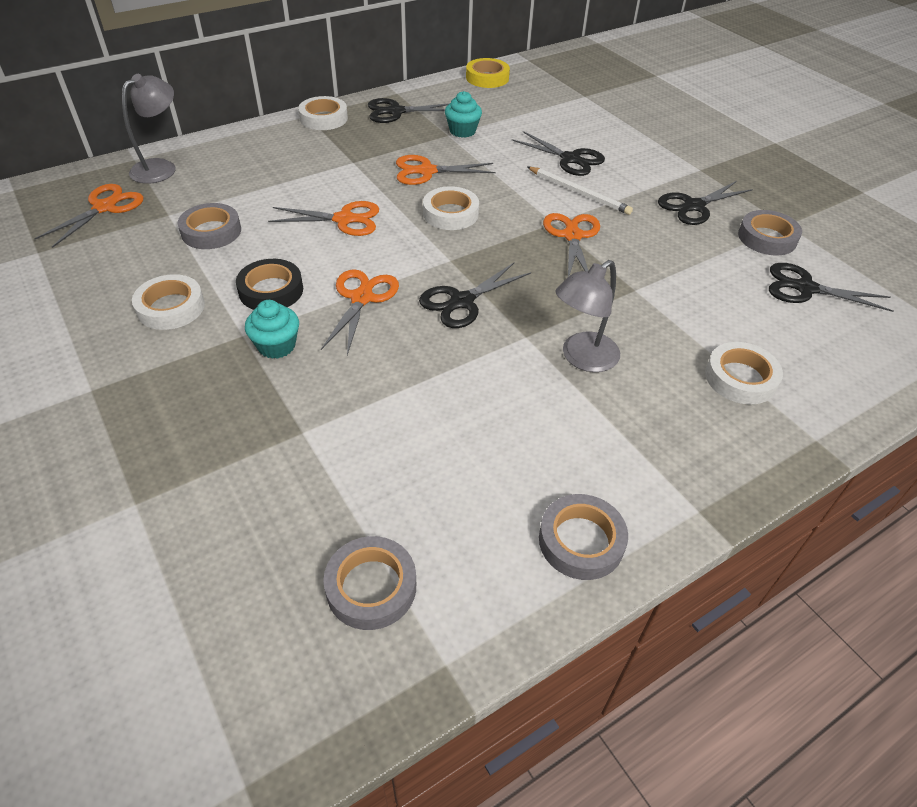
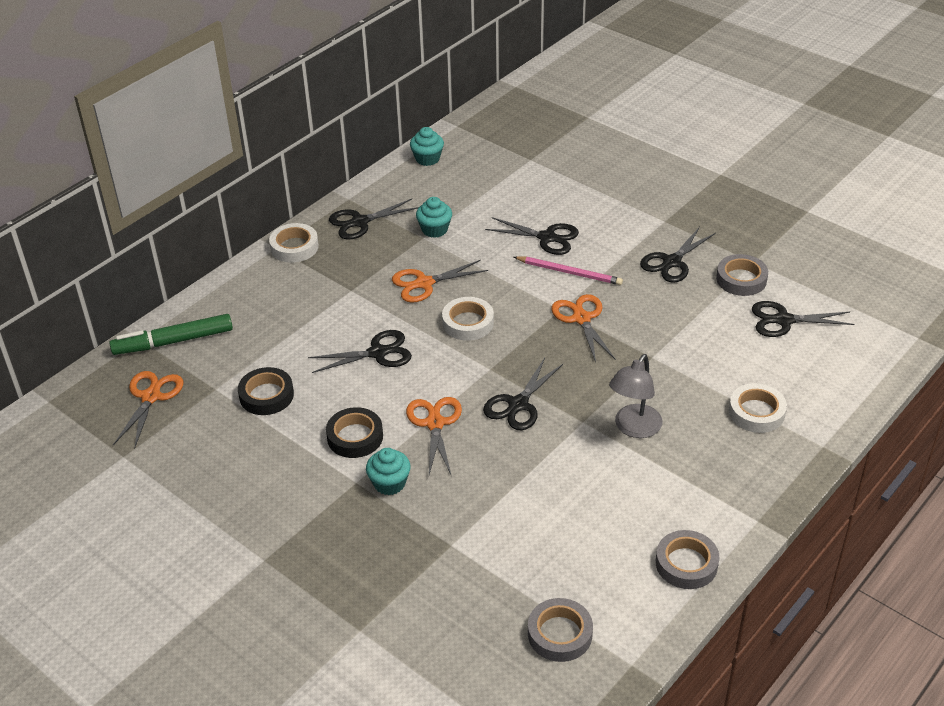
camera: 15 degrees left, 5 degrees down
grey lamp [122,74,176,184] -> green marker [109,314,233,355]
white tape [132,274,205,330] -> none
grey tape [178,203,241,249] -> black tape [238,367,294,415]
orange scissors [268,201,379,236] -> black scissors [308,330,412,373]
yellow tape [466,58,510,88] -> turquoise cupcake [410,127,444,166]
white pencil [527,167,633,215] -> pink pencil [514,256,623,285]

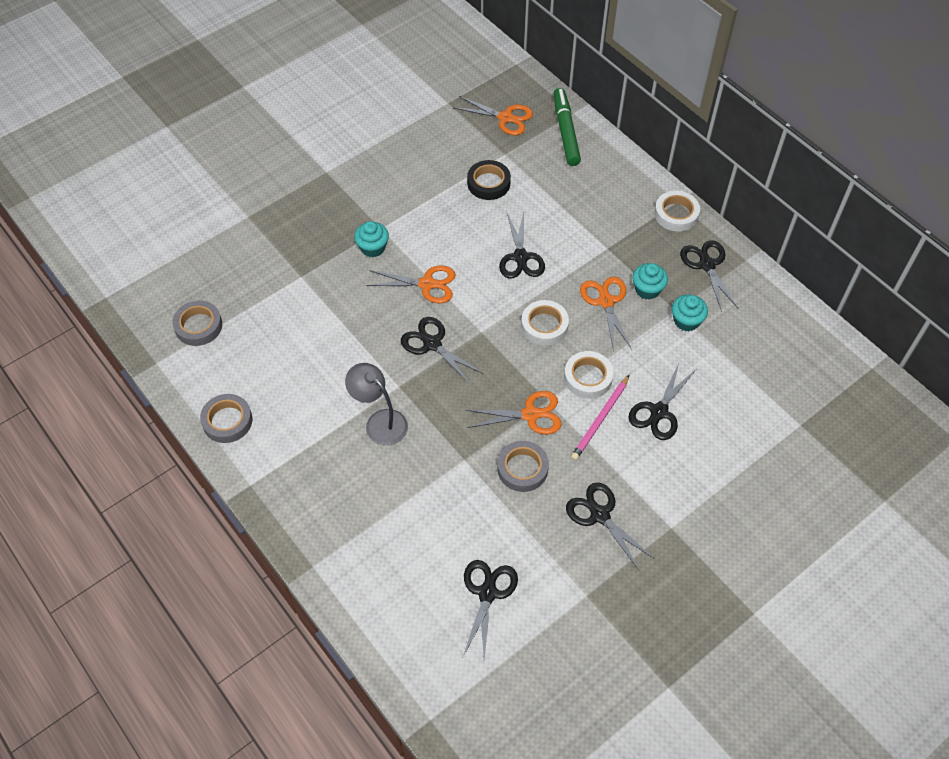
camera: 100 degrees right, 15 degrees up
black tape [326,407,383,458] -> none
turquoise cupcake [410,127,444,166] -> turquoise cupcake moved to [632,263,668,300]
grey tape [716,254,768,296] -> grey tape moved to [497,441,549,492]
white tape [729,383,787,433] -> white tape moved to [564,351,614,399]

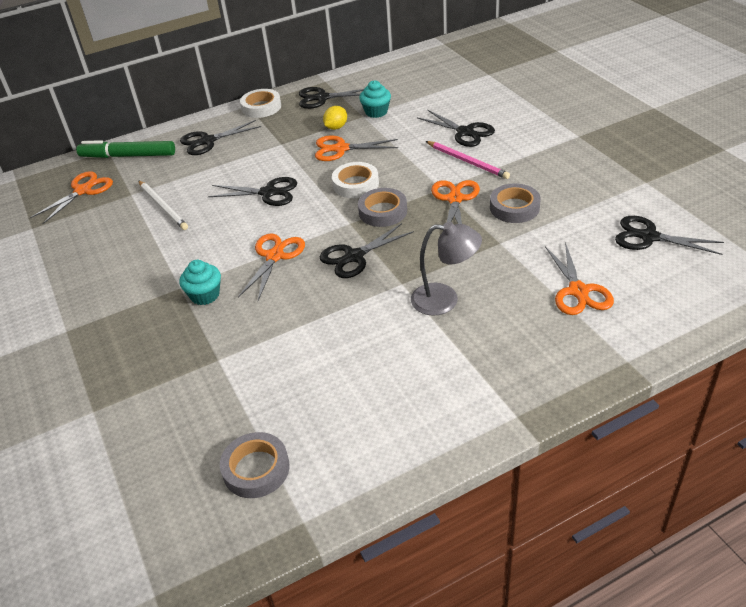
camera: 75 degrees left, 15 degrees down
grey tape [200,394,252,443] -> grey tape moved to [358,188,407,227]
grey lamp [345,363,408,446] -> grey lamp turned 135 degrees counterclockwise [411,222,482,316]
black tape [467,160,511,200] -> white pencil [138,180,188,230]
white tape [564,351,614,399] -> none
black scissors [566,482,655,570] -> black scissors moved to [180,120,261,155]
turquoise cupcake [632,263,668,300] -> yellow lemon [323,106,347,130]
none -> orange scissors [545,242,614,315]

